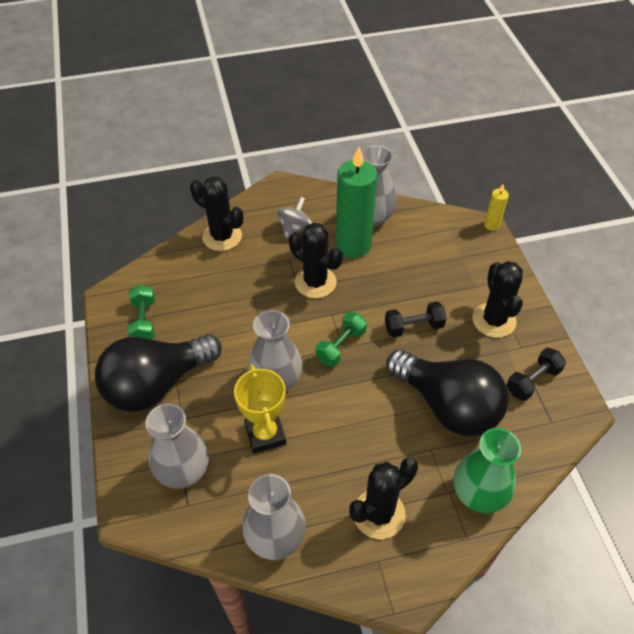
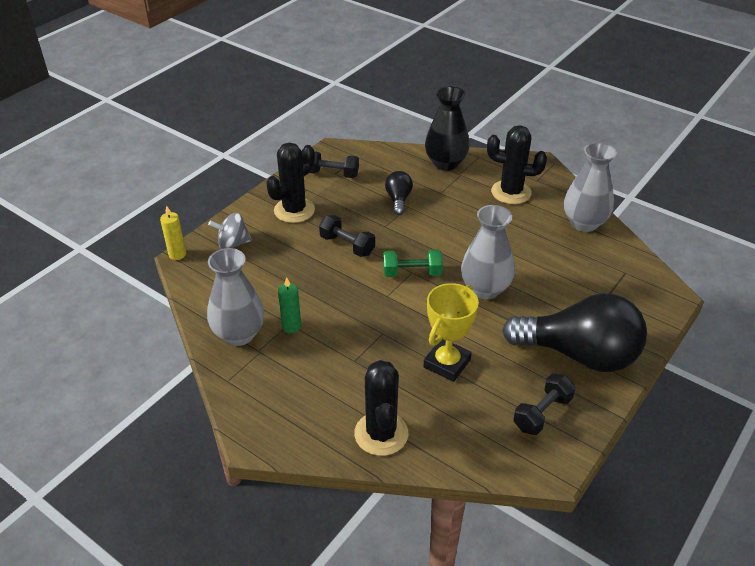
camera: 130 degrees left, 10 degrees down
green dumbbell [127,285,155,340] -> black dumbbell [513,373,576,435]
grey vase [145,404,209,489] -> none
yellow trophy [234,364,286,453] -> yellow trophy moved to [423,283,479,382]
grey spinning top [278,197,312,239] -> grey spinning top moved to [208,213,252,249]
black cactus [289,223,343,298] -> none
green candle [336,146,377,258] -> green candle [278,277,301,333], size x0.45
black light bulb [386,350,509,436] -> black light bulb [385,171,413,215], size x0.44
green vase [454,428,521,513] -> black vase [425,86,470,171]

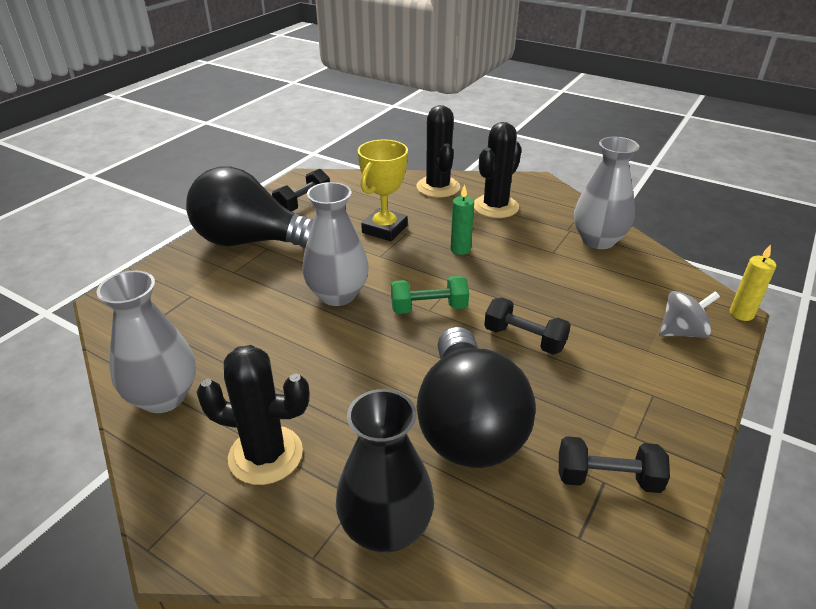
camera: 175 degrees right, 5 degrees down
black cactus [266,143,315,223] -> black cactus moved to [474,122,522,218]
green candle [278,277,301,333] -> green candle moved to [450,185,474,255]
black light bulb [385,171,413,215] -> black light bulb [416,327,536,468], size x2.25

